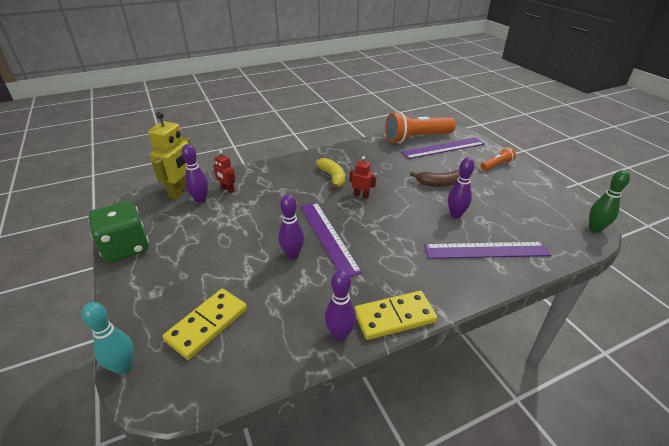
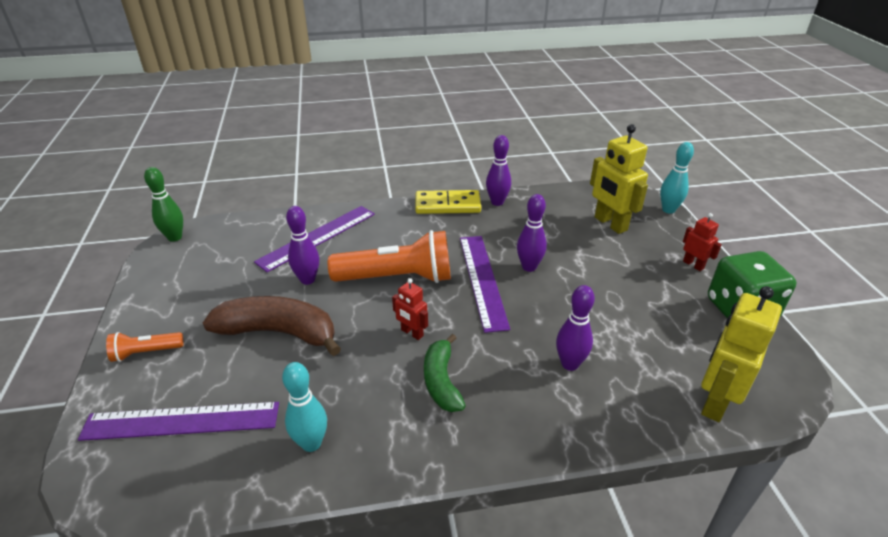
camera: 165 degrees left, 0 degrees up
yellow domino [163,289,247,360] -> yellow robot [590,124,648,234]
purple bowling pin [182,144,208,204] -> purple bowling pin moved to [556,285,595,371]
red robot [213,150,236,193] -> red robot moved to [683,213,722,271]
yellow banana [316,158,345,190] -> green banana [424,334,466,412]
orange flashlight [385,112,456,143] -> orange flashlight moved to [328,230,451,283]
brown banana [410,170,460,187] -> brown banana [203,296,341,356], size x1.60
purple ruler [424,242,551,259] -> purple ruler turned 60 degrees counterclockwise [254,206,375,272]
none -> turquoise bowling pin [282,362,327,452]

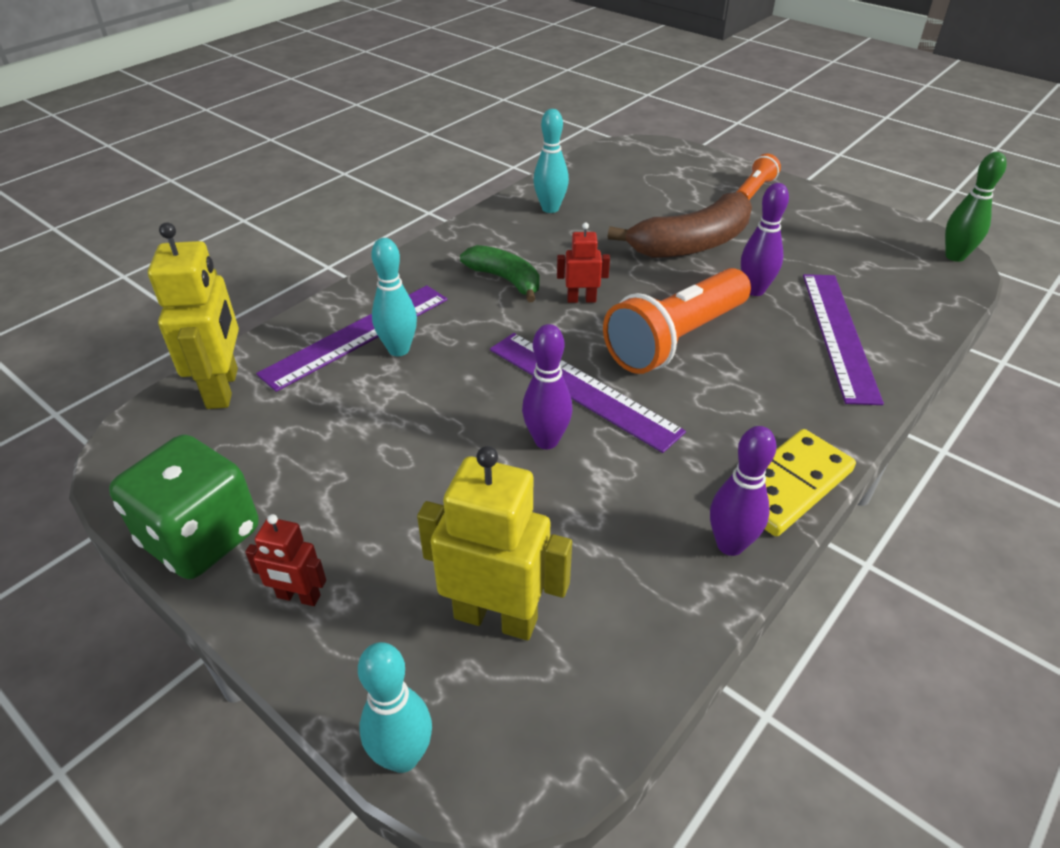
camera: 140 degrees right, 5 degrees up
purple ruler [78,402,279,441] -> purple ruler moved to [256,285,448,392]
purple bowling pin [556,285,595,371] -> turquoise bowling pin [371,238,417,356]

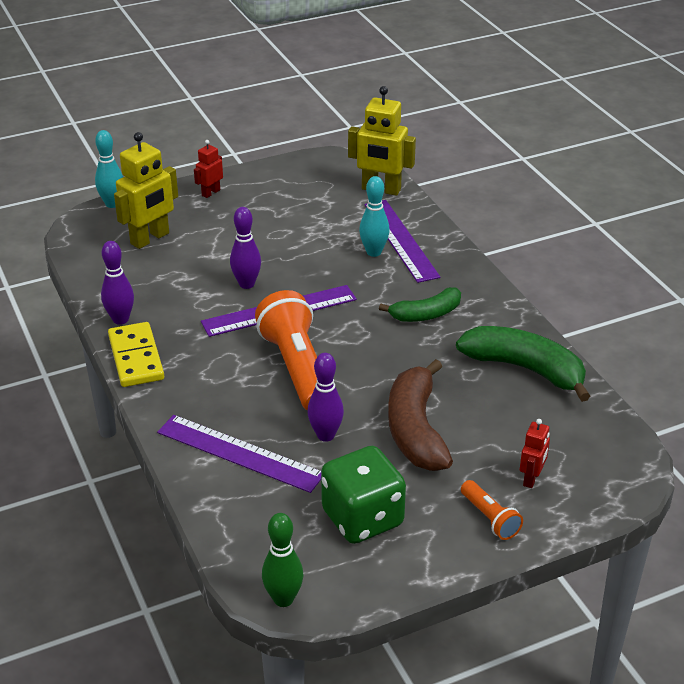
camera: 115 degrees right, 5 degrees down
green dice [109,435,259,579] -> green dice moved to [321,446,406,544]
turquoise bowling pin [533,109,569,213] -> green banana [456,326,590,402]
red robot [557,223,610,303] -> red robot moved to [520,419,550,488]

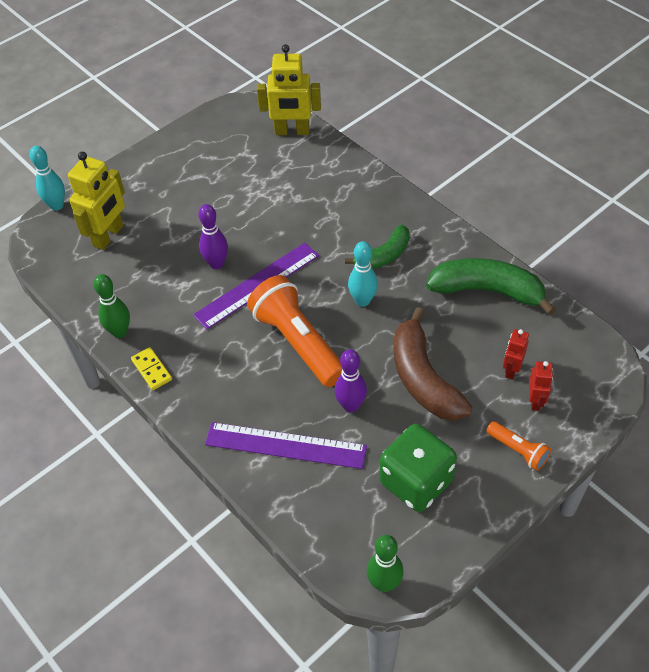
camera: 15 degrees left, 15 degrees up
purple bowling pin [101,241,134,325] -> green bowling pin [94,274,130,338]
yellow domino [108,322,164,387] -> yellow domino [131,347,172,390], size x0.58
red robot [194,140,223,198] -> red robot moved to [503,329,529,379]
turquoise bowling pin [359,176,390,257] -> turquoise bowling pin moved to [348,241,378,307]
purple ruler [365,200,440,283] -> none

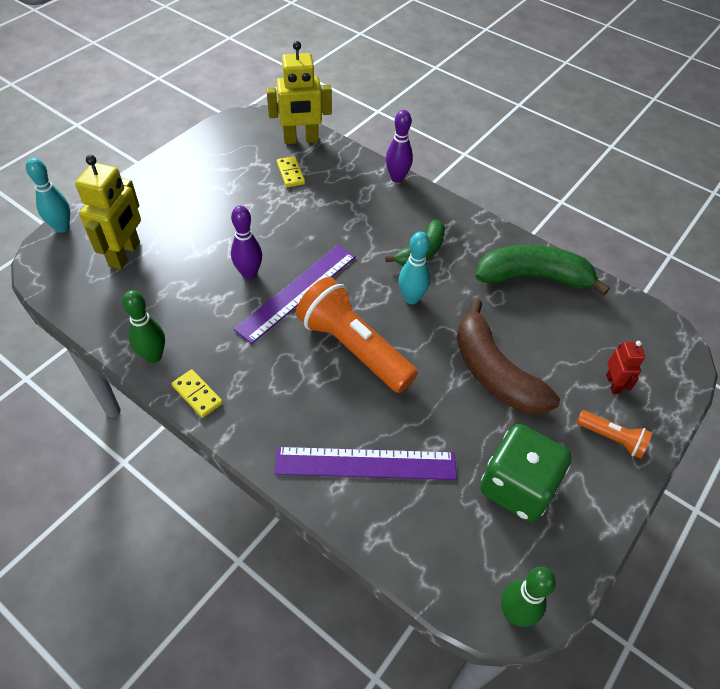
camera: 15 degrees left, 0 degrees up
purple bowling pin [335,349,367,413] -> purple bowling pin moved to [386,110,413,183]
red robot [503,329,529,379] -> none
none -> yellow domino [277,156,305,187]

